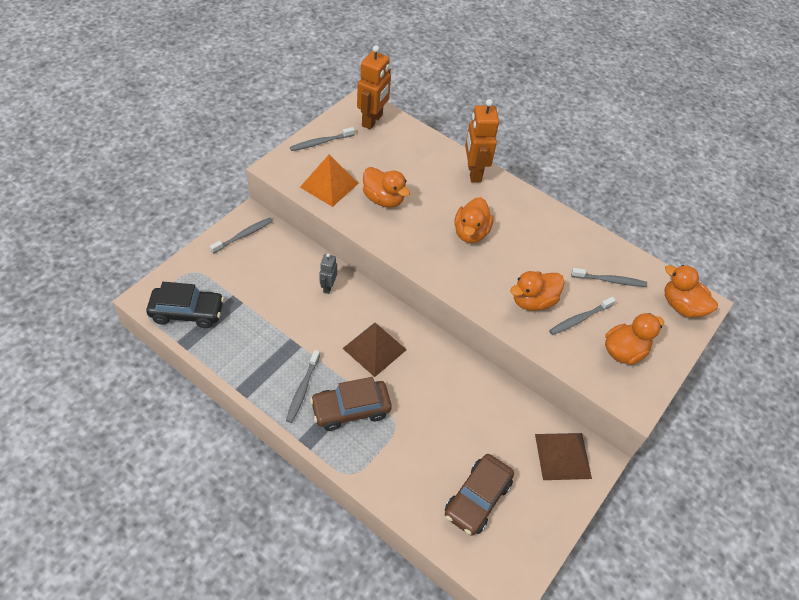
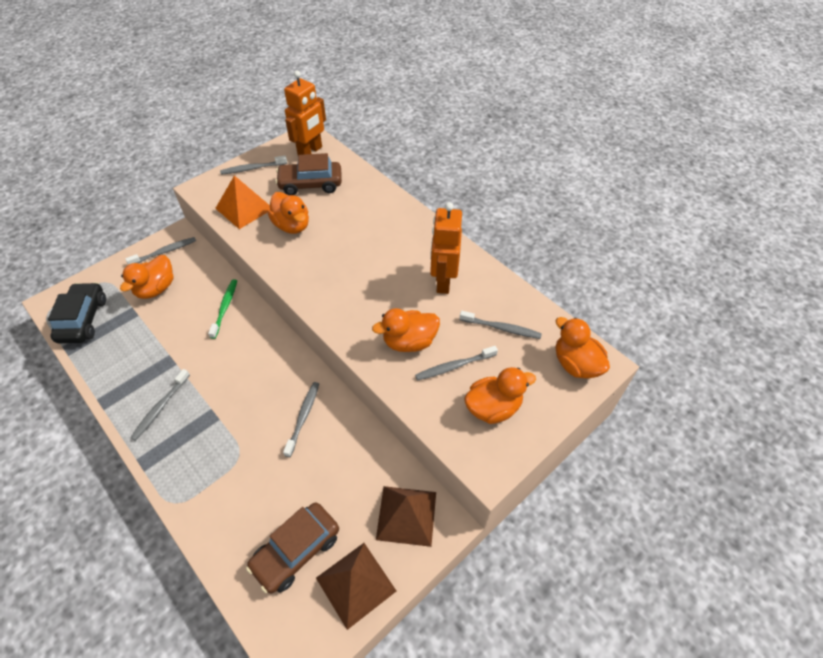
camera: 15 degrees right, 0 degrees up
black car [146,282,224,328] -> black car turned 105 degrees counterclockwise [48,282,106,343]
brown car [310,377,392,431] -> brown car moved to [275,153,342,195]
grey robot [319,253,337,294] -> green toothbrush [208,279,237,339]
brown pyramid [342,323,407,377] -> brown pyramid moved to [316,543,396,630]
orange duck [454,197,494,243] -> orange duck moved to [120,255,173,299]
orange robot [465,99,499,182] -> orange robot moved to [430,202,462,294]
none -> grey toothbrush [283,382,319,457]

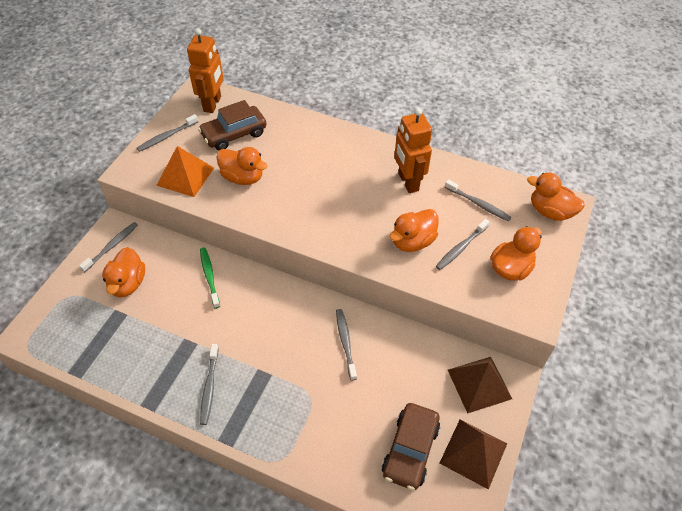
camera: 25 degrees left, 0 degrees up
black car [48,282,106,343] -> none
grey toothbrush [460,311,542,339] -> grey toothbrush turned 45 degrees clockwise [445,180,511,222]

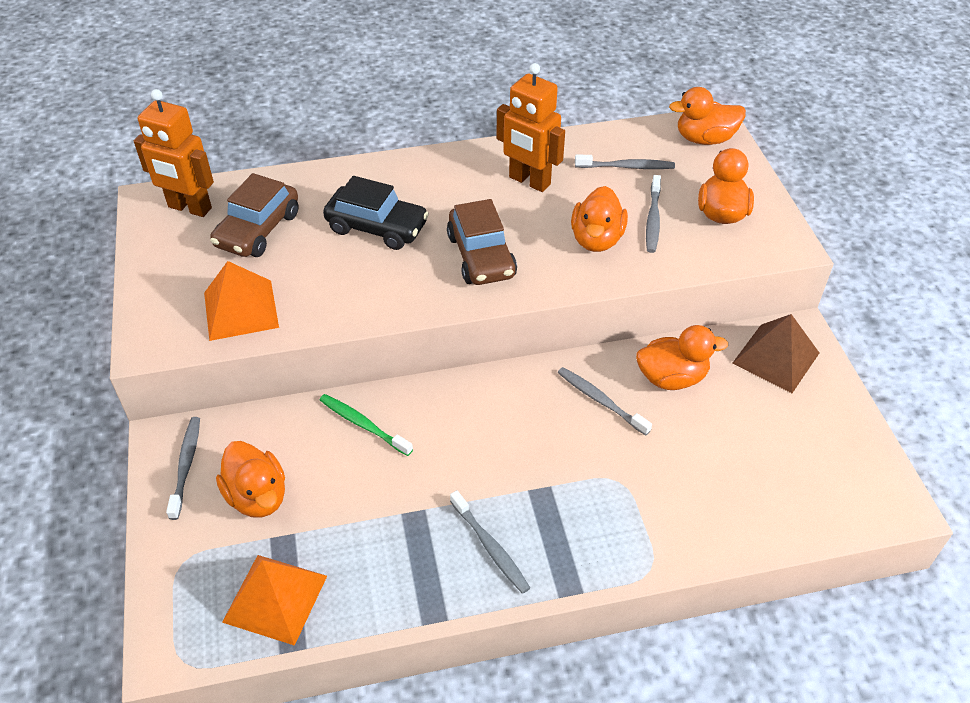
camera: 35 degrees left, 5 degrees down
grey toothbrush [137,114,199,152] -> none
orange robot [187,28,224,113] -> orange robot turned 135 degrees clockwise [134,89,214,217]
orange duck [217,147,267,185] -> orange duck moved to [636,325,728,390]
brown car [382,403,440,490] -> brown car moved to [447,199,517,285]
brown pyramid [440,420,507,490] -> none
none -> orange pyramid [222,555,327,646]
none -> black car [323,176,429,250]

